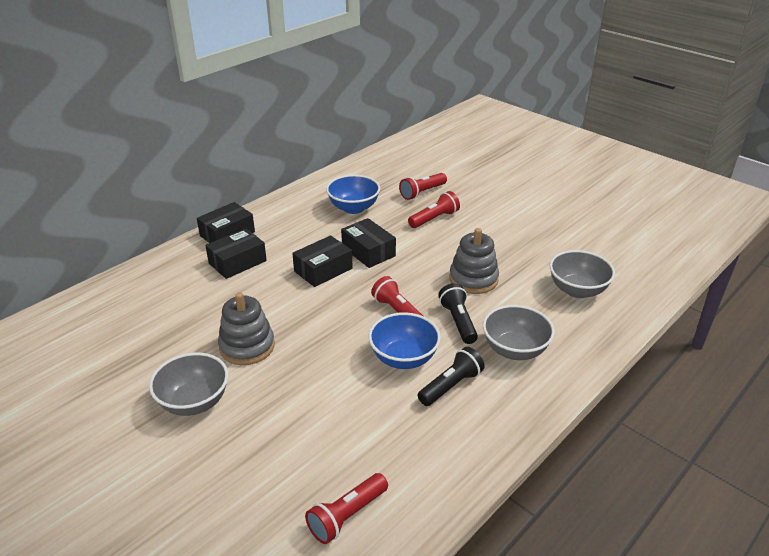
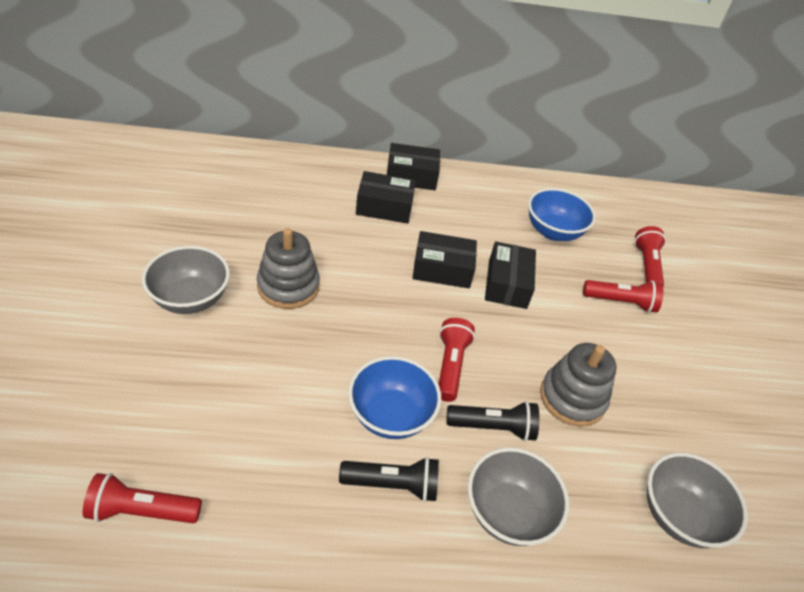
camera: 40 degrees right, 10 degrees up
red flashlight [399,173,447,200] -> red flashlight turned 90 degrees clockwise [634,226,666,286]
black flashlight [438,283,478,344] -> black flashlight turned 60 degrees clockwise [446,401,539,441]

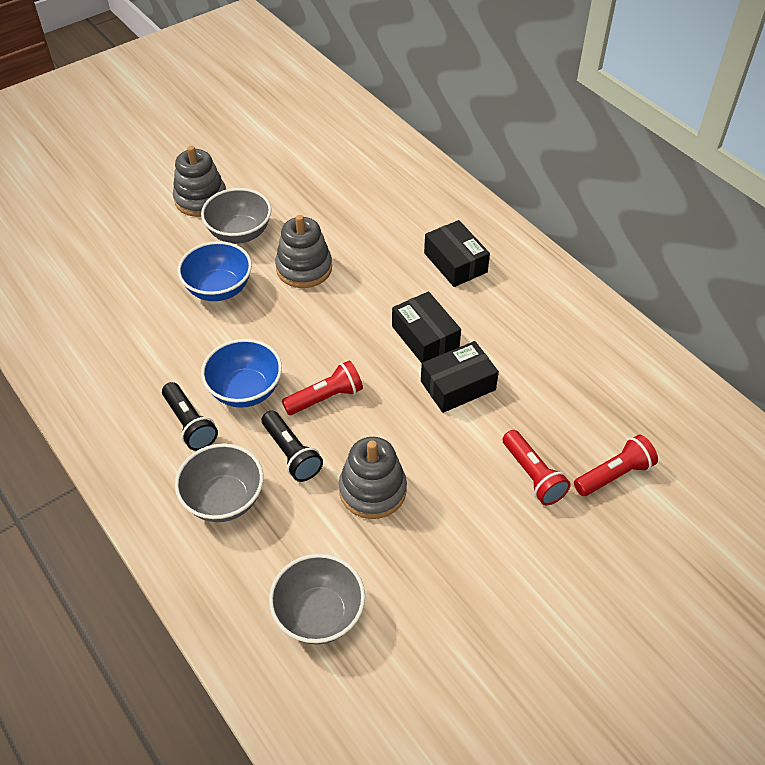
camera: 60 degrees right, 5 degrees up
red flashlight [83,473,202,523] -> none
black box [387,143,440,190] -> none
blue bowl [528,188,596,241] -> blue bowl moved to [178,241,252,301]
none -> grey stacking toy [173,146,226,217]

